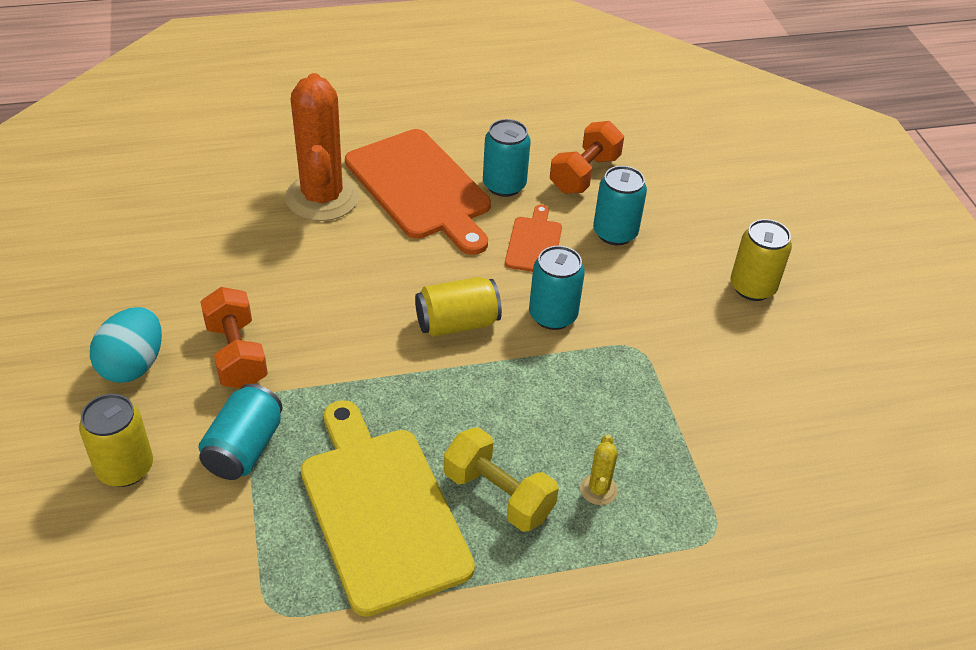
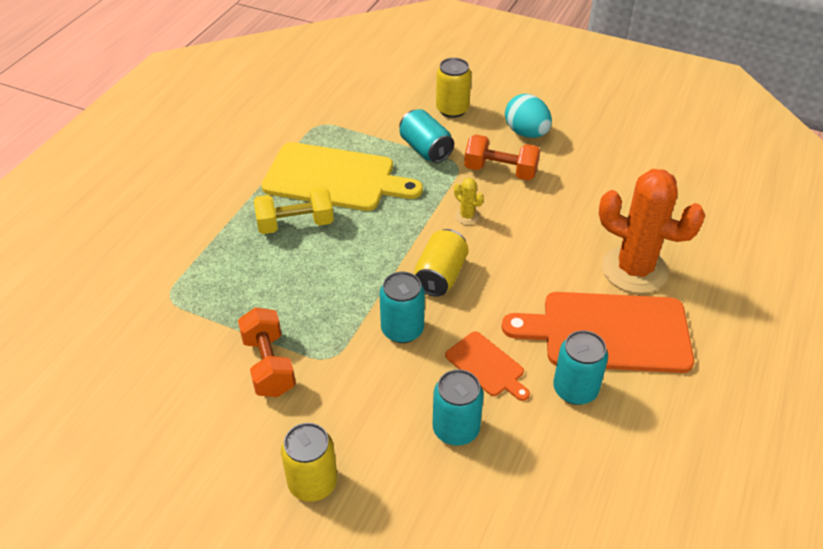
camera: 130 degrees right, 0 degrees up
orange dumbbell [550,121,624,194] -> orange dumbbell moved to [238,307,296,397]
yellow cactus [580,435,618,505] -> yellow cactus moved to [454,178,484,225]

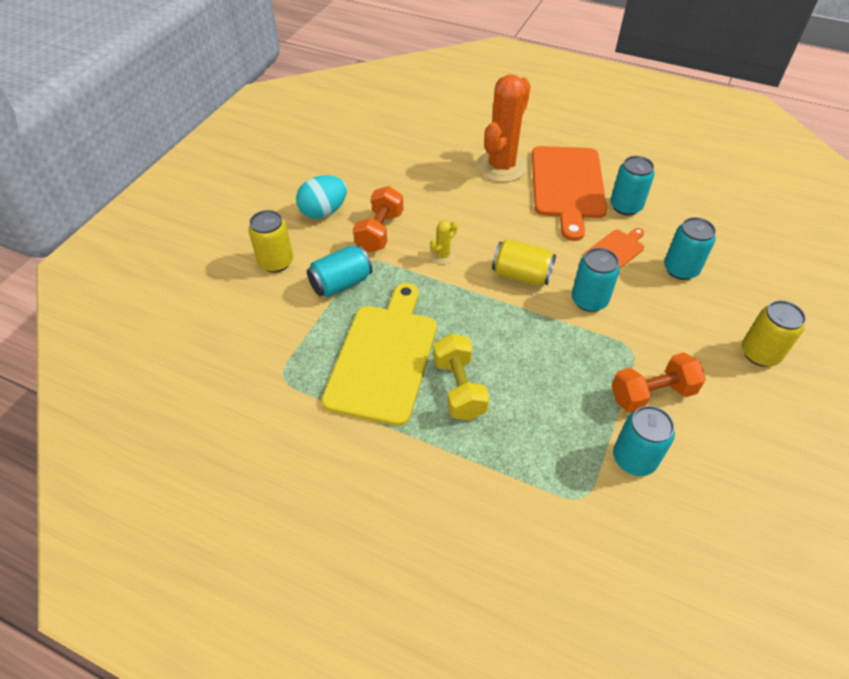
camera: 90 degrees left, 5 degrees up
none -> turquoise can [613,406,675,476]

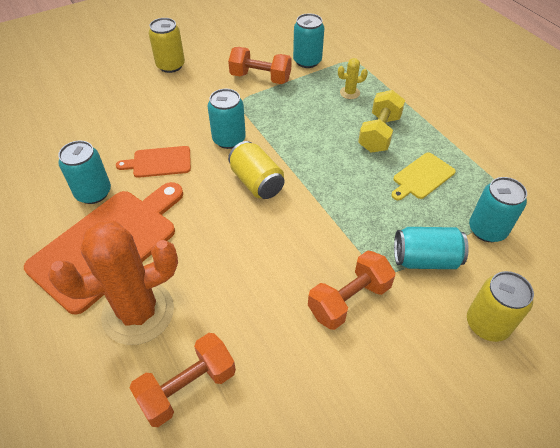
camera: 145 degrees left, 0 degrees up
turquoise egg [296,175,347,219] -> none
yellow cutting board [322,283,437,426] -> yellow cutting board [391,152,456,200], size x0.49
yellow cactus [430,220,458,265] -> yellow cactus moved to [338,58,368,99]
turquoise can [664,217,716,280] -> turquoise can moved to [469,177,527,242]
none -> orange dumbbell [129,333,236,427]

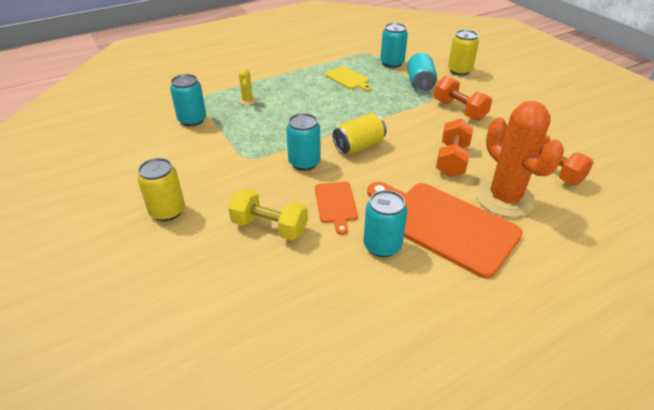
camera: 90 degrees left, 10 degrees down
orange dumbbell [228,47,292,84] -> orange dumbbell moved to [436,119,473,177]
yellow dumbbell [358,90,405,153] -> yellow dumbbell moved to [228,188,308,241]

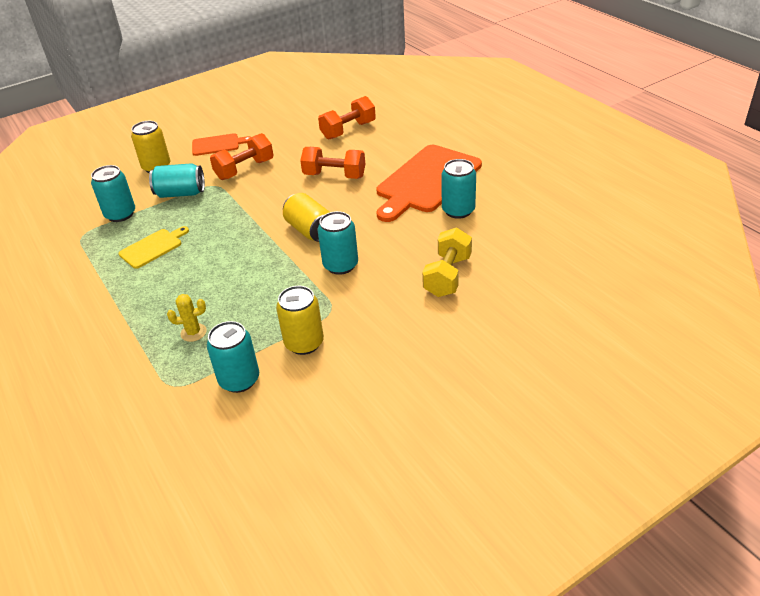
camera: 90 degrees left, 0 degrees up
yellow can [137,158,185,221] -> yellow can moved to [276,286,324,355]
orange cutting board [315,182,358,235] -> orange cutting board moved to [192,133,251,156]
orange cactus [476,101,564,217] -> none

